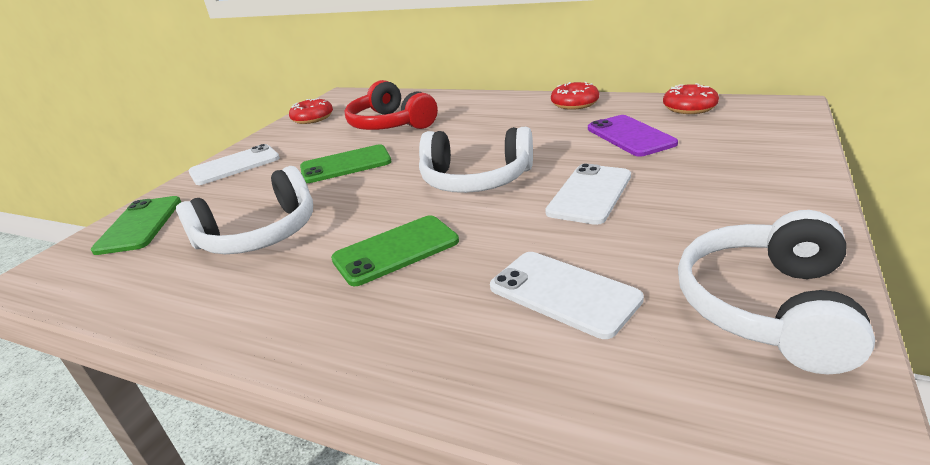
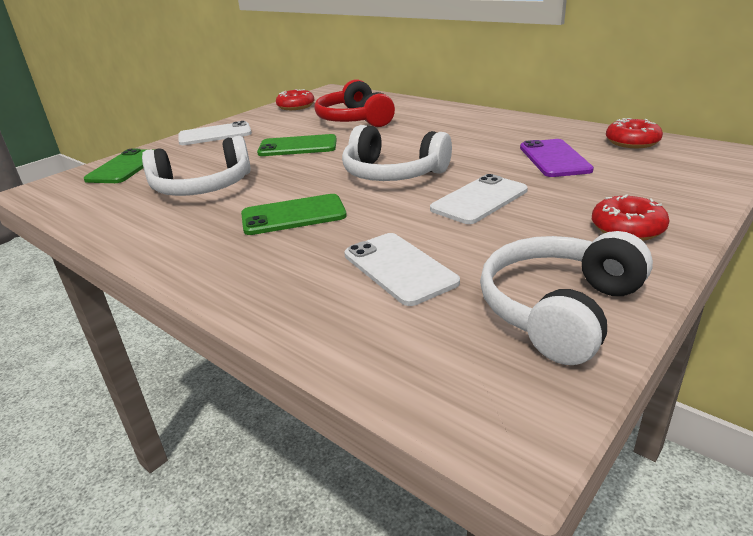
camera: 15 degrees right, 0 degrees up
red donut [551,82,599,110] -> red donut moved to [592,194,669,241]

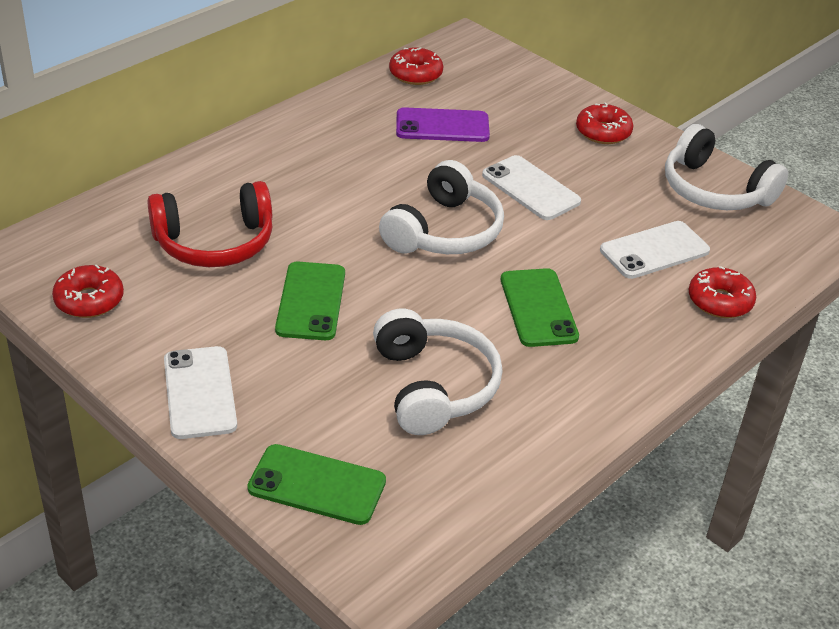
camera: 90 degrees left, 10 degrees up
none -> red donut [688,266,756,318]

